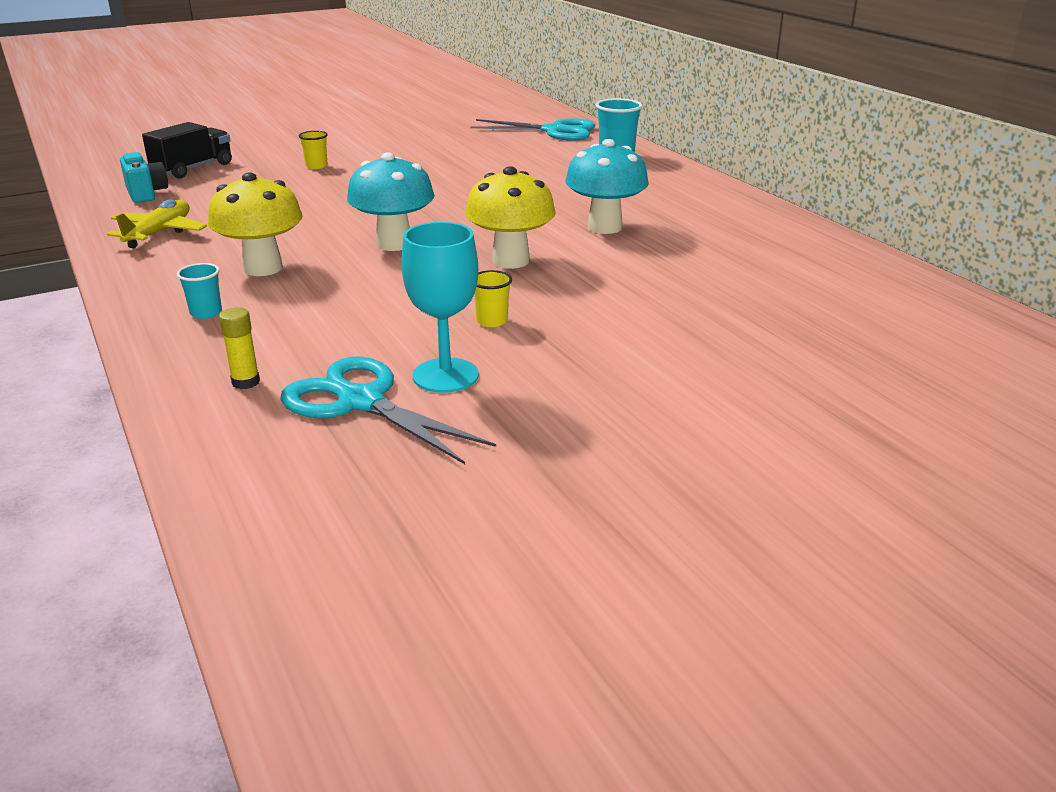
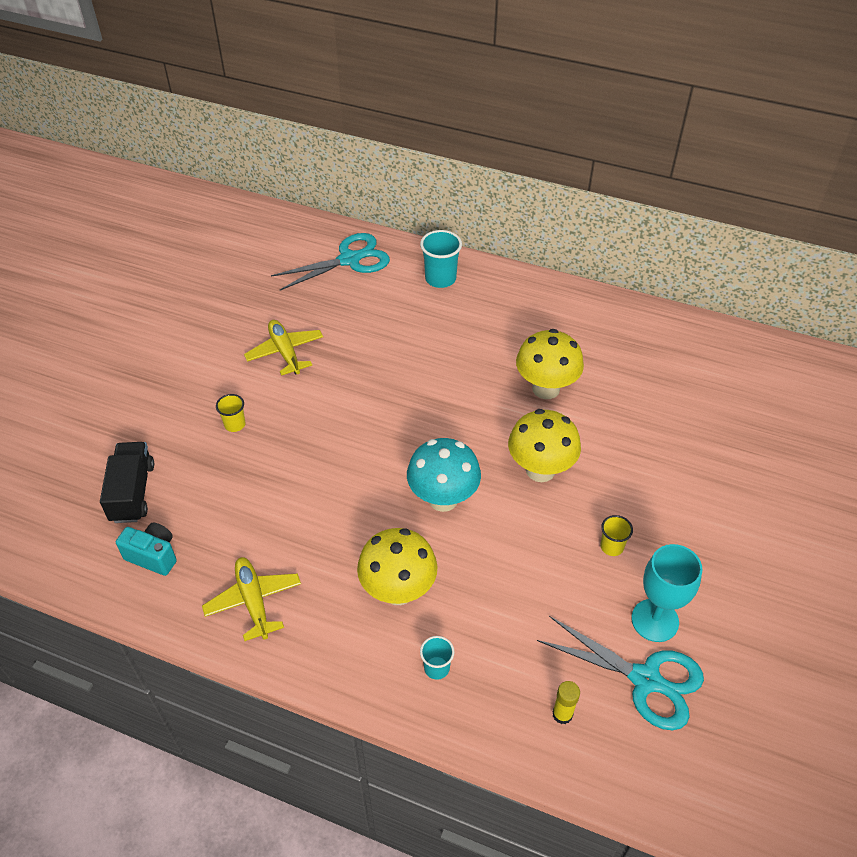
camera: 40 degrees left, 20 degrees up
turquoise scissors [280,357,496,464] -> turquoise scissors turned 150 degrees counterclockwise [537,616,704,730]
turquoise mushroom [565,139,649,234] -> yellow mushroom [516,329,584,399]
none -> yellow plane [244,320,323,376]

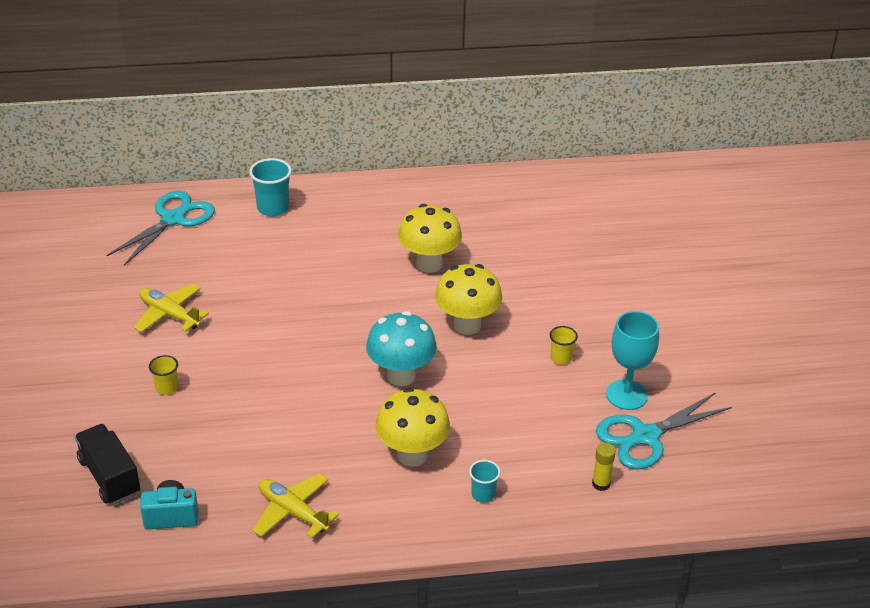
camera: 30 degrees left, 10 degrees down
turquoise scissors [537,616,704,730] -> turquoise scissors turned 150 degrees clockwise [596,392,732,470]

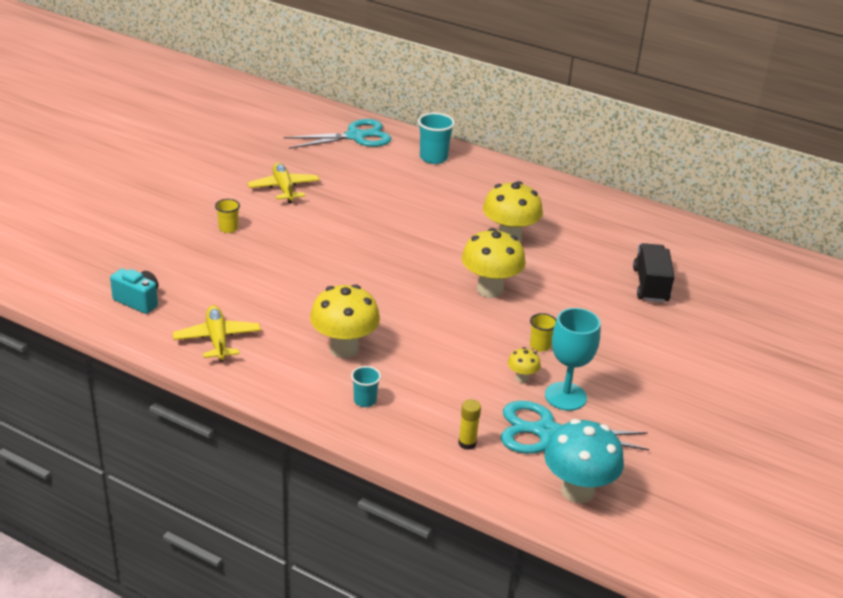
camera: 35 degrees right, 5 degrees down
black truck [75,424,140,504] -> black truck moved to [633,243,675,303]
turquoise mushroom [366,311,437,386] -> turquoise mushroom moved to [544,419,624,503]
none -> yellow mushroom [508,347,541,383]

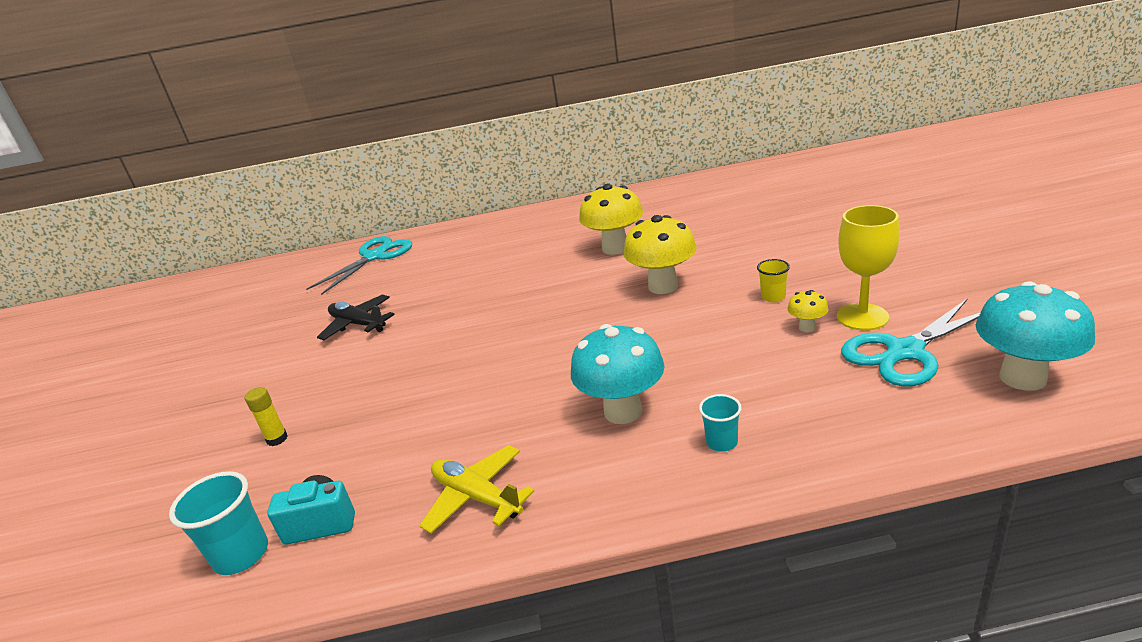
camera: 30 degrees left, 5 degrees down
yellow cup [215,199,240,233] -> none
yellow plane [247,162,320,204] -> black plane [317,295,395,340]
yellow mushroom [310,284,380,358] -> turquoise mushroom [571,324,664,424]
turquoise cup [418,113,455,164] -> turquoise cup moved to [169,471,268,575]
yellow glue stick [458,399,481,450] -> yellow glue stick moved to [245,387,288,446]
turquoise goblet [545,308,601,411] -> yellow goblet [837,205,900,330]
black truck [633,243,675,303] -> none

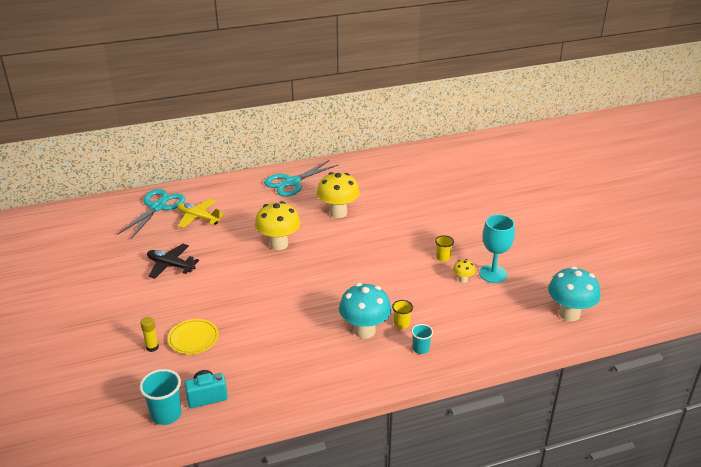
camera: 15 degrees left, 5 degrees up
yellow plane [419,445,534,534] -> yellow plane moved to [177,199,225,228]
yellow mushroom [624,215,697,294] -> yellow mushroom moved to [255,201,300,250]
yellow goblet [837,205,900,330] -> turquoise goblet [479,214,515,283]
turquoise scissors [841,298,981,386] -> turquoise scissors moved to [264,160,339,196]
none -> yellow plate [168,319,219,354]
none -> yellow cup [392,300,413,329]

